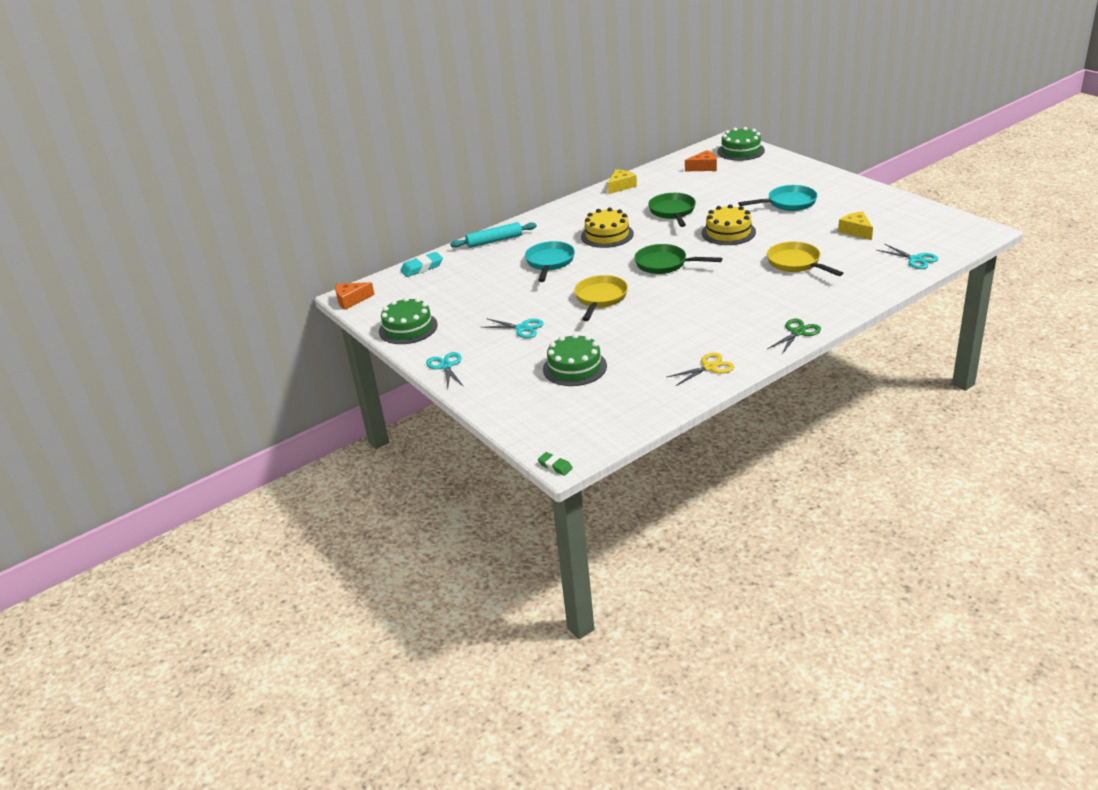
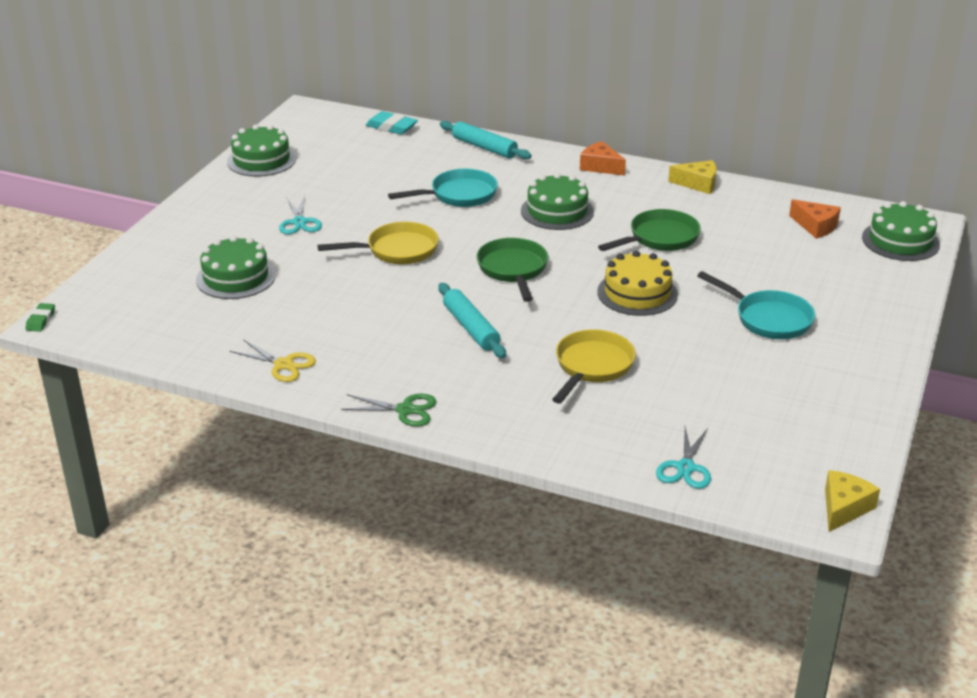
camera: 55 degrees right, 0 degrees up
orange cheese [335,282,375,310] -> orange cheese moved to [580,141,626,176]
turquoise scissors [426,352,464,388] -> none
yellow cake [581,208,634,248] -> green cake [521,173,594,230]
yellow cheese [838,211,873,240] -> yellow cheese moved to [825,470,880,532]
none -> turquoise rolling pin [438,283,506,358]

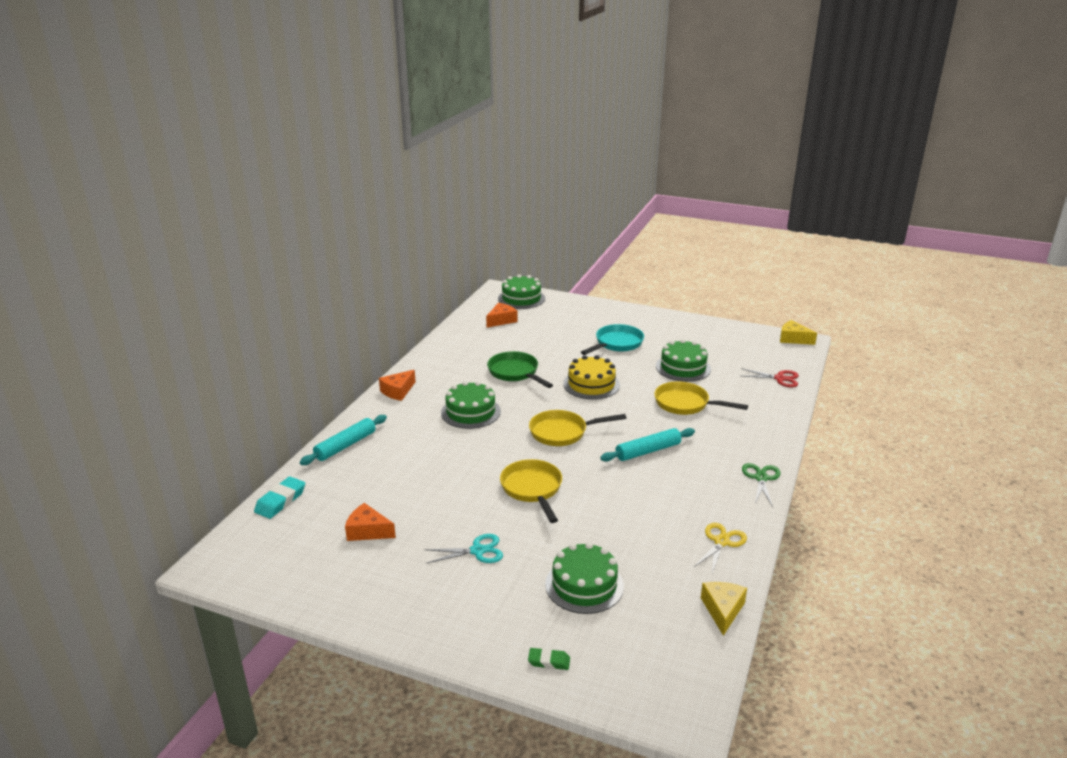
camera: 90 degrees left, 5 degrees down
green eraser [26,303,55,332] -> green eraser moved to [528,648,570,670]
green cake [227,125,296,177] -> green cake moved to [656,339,711,382]
turquoise pan [388,169,498,207] -> none
green pan [477,238,548,302] -> yellow pan [529,410,626,446]
turquoise scissors [656,427,711,489] -> red scissors [741,368,799,387]
yellow cheese [668,160,717,194] -> yellow cheese moved to [701,582,747,636]
none -> orange cheese [345,503,396,541]

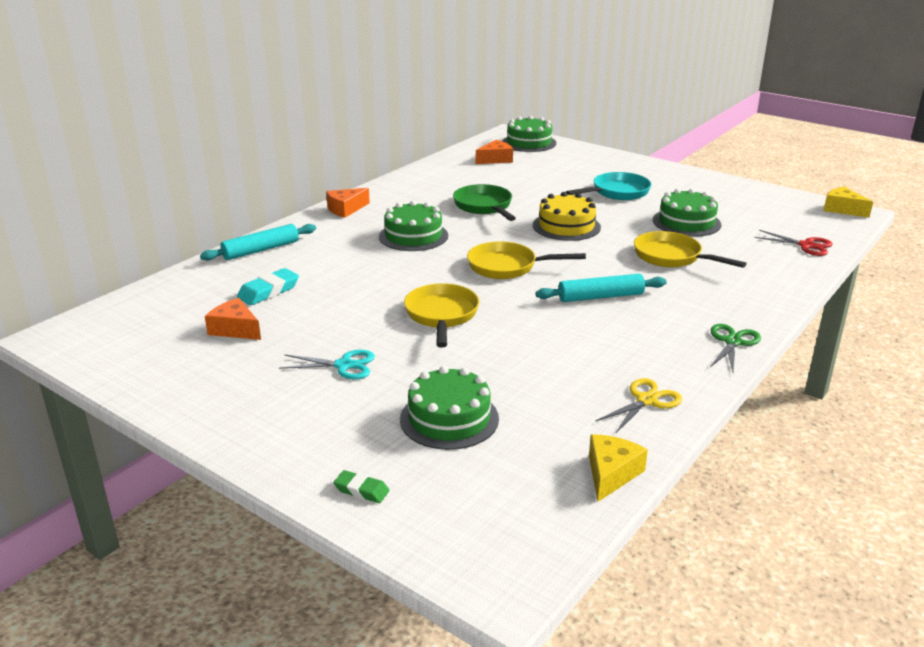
camera: 15 degrees right, 0 degrees up
turquoise eraser [254,476,305,519] -> turquoise eraser moved to [237,268,299,305]

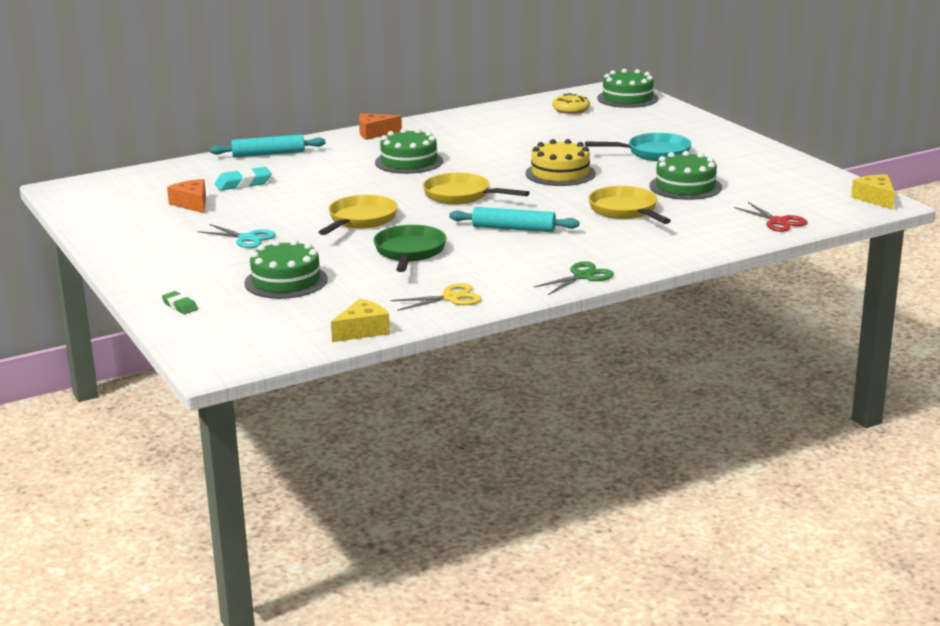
camera: 25 degrees right, 5 degrees down
green pan [453,184,516,221] -> green pan moved to [373,225,446,272]
orange cheese [476,140,513,164] -> yellow donut [552,93,590,114]

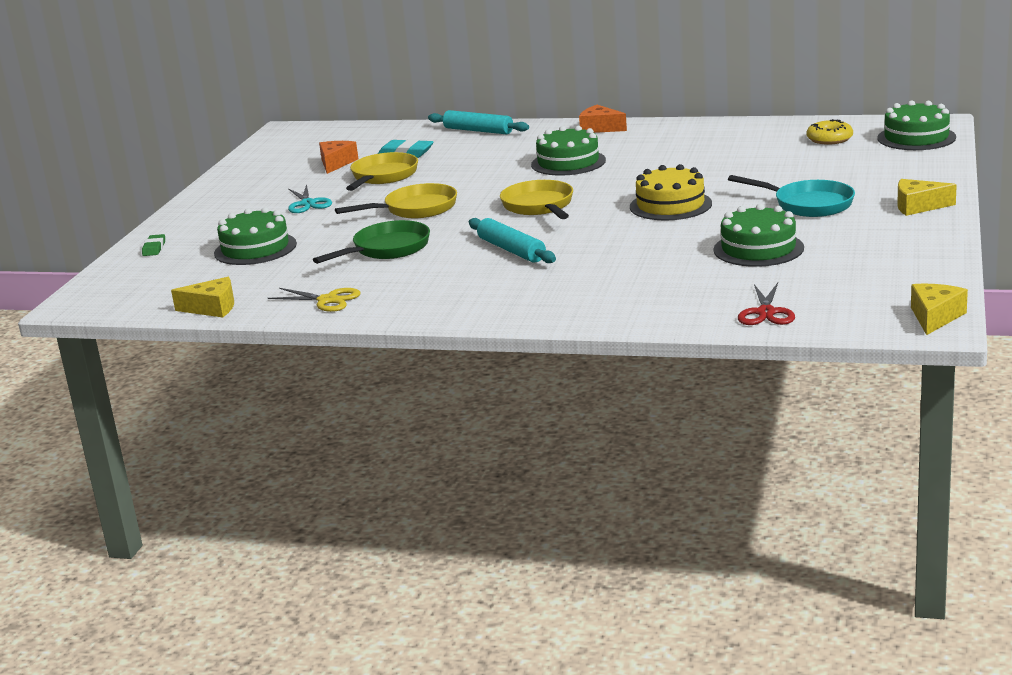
camera: 45 degrees right, 0 degrees up
green scissors [533,261,614,295] -> none
yellow pan [588,186,671,224] -> yellow pan moved to [346,152,418,191]
none -> yellow cheese [897,179,957,216]

